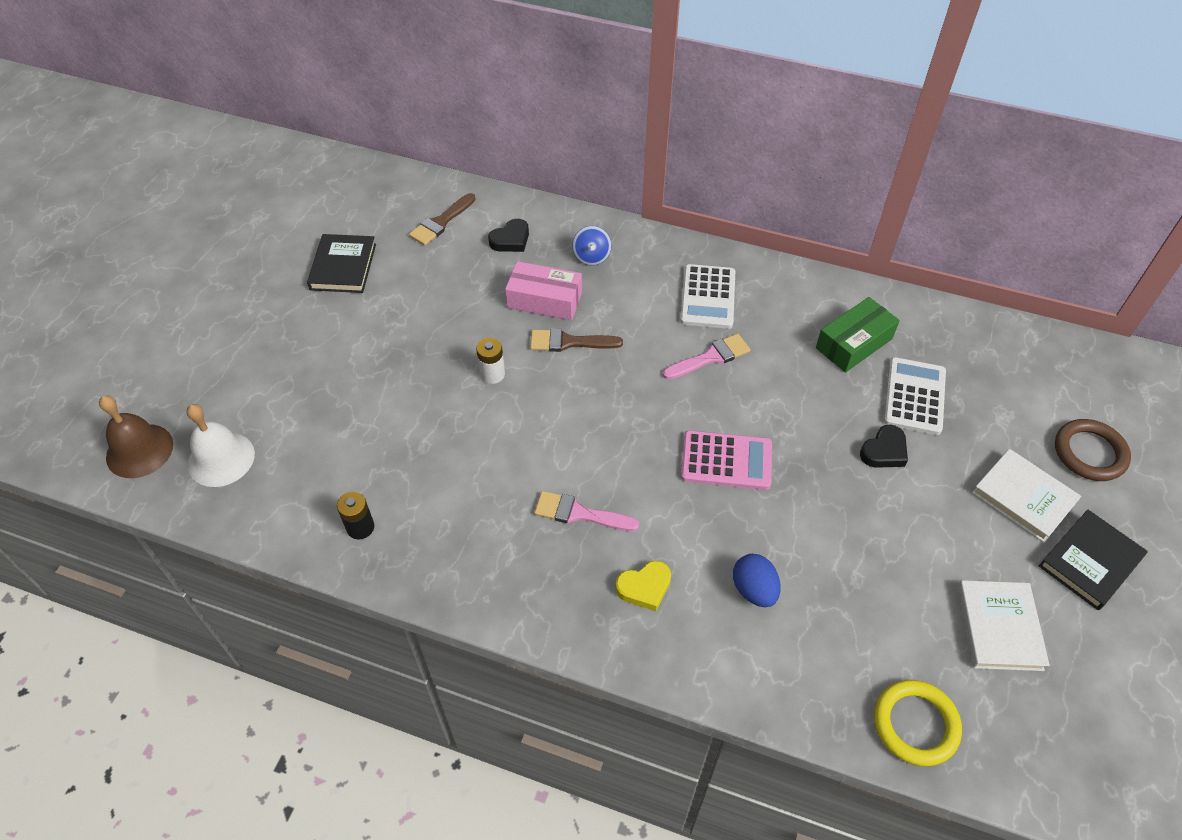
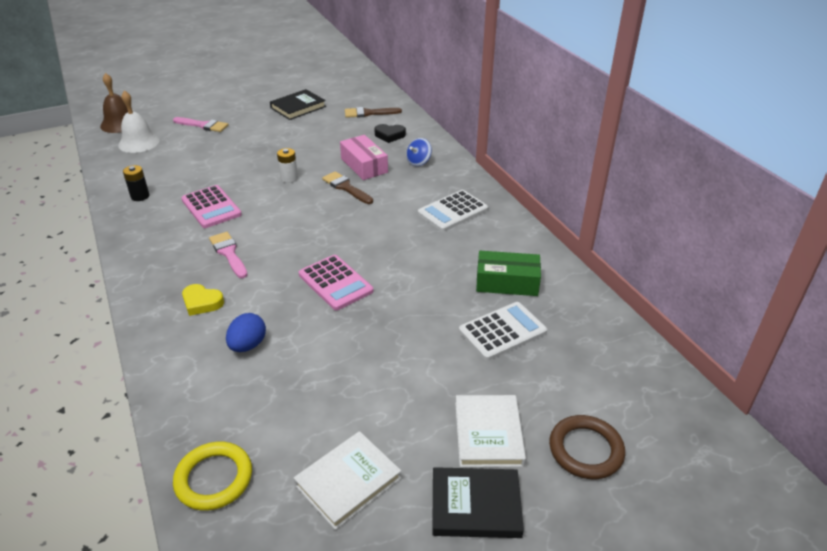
camera: 45 degrees right, 15 degrees down
pink brush [663,334,750,379] -> pink brush moved to [173,117,228,132]
black heart [860,425,908,468] -> none
none -> pink calculator [181,185,242,228]

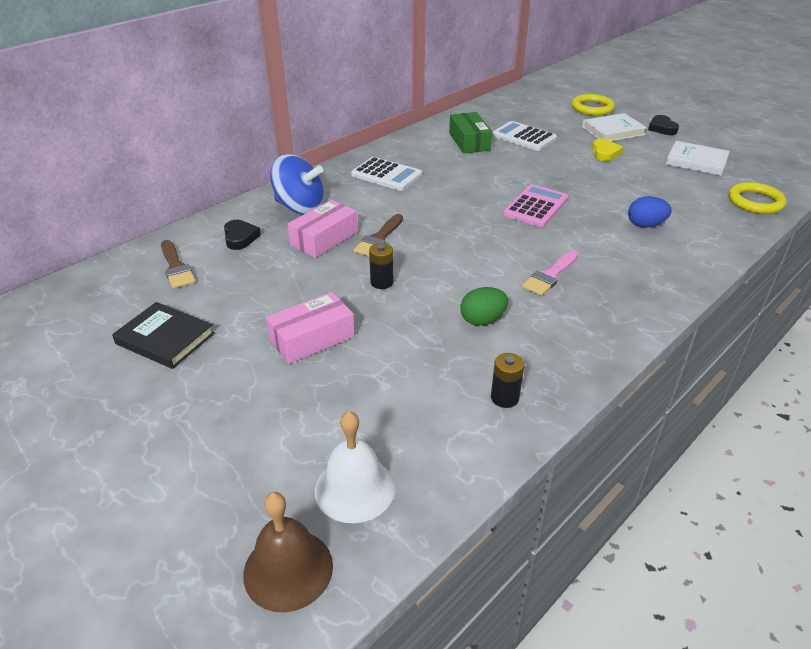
camera: 110 degrees left, 0 degrees up
pink brush [173,117,228,132] -> none
pink calculator [181,185,242,228] -> green egg [460,287,508,326]
yellow heart [182,284,224,316] -> yellow heart moved to [592,139,623,161]
white battery [277,148,298,183] -> black battery [369,243,394,289]
blue spinning top [406,138,432,166] -> blue spinning top [270,154,324,215], size x1.87
black book [432,467,524,538] -> black heart [648,115,679,135]
brown ring [549,415,625,479] -> yellow ring [572,94,615,115]
none -> pink box [266,292,355,364]

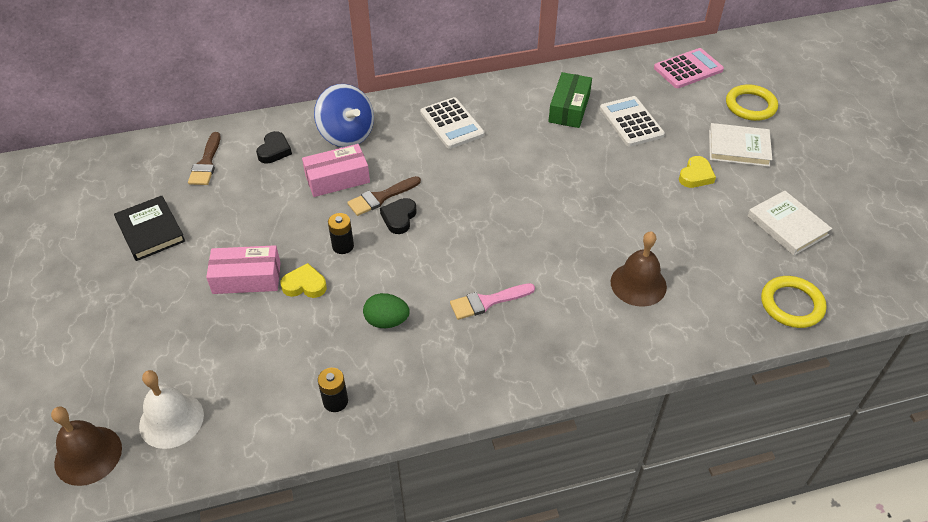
camera: 30 degrees right, 10 degrees up
pink calculator [503,184,568,227] -> pink calculator moved to [654,48,724,88]
blue egg [628,196,672,228] -> brown bell [611,231,667,307]
black heart [648,115,679,135] -> black heart moved to [380,198,416,234]
none -> yellow heart [280,263,327,298]

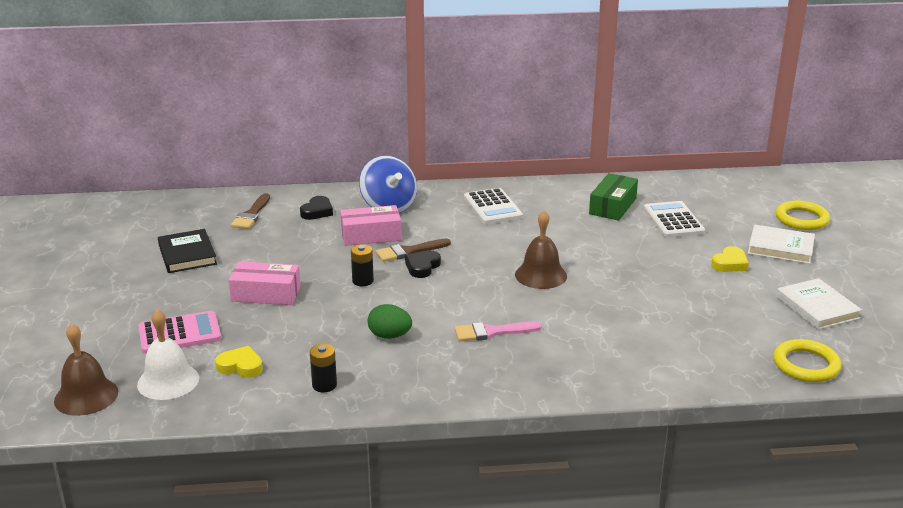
camera: 10 degrees right, 20 degrees down
yellow heart [280,263,327,298] -> yellow heart moved to [215,346,263,378]
brown bell [611,231,667,307] -> brown bell moved to [515,210,567,289]
pink calculator [654,48,724,88] -> pink calculator moved to [138,311,221,354]

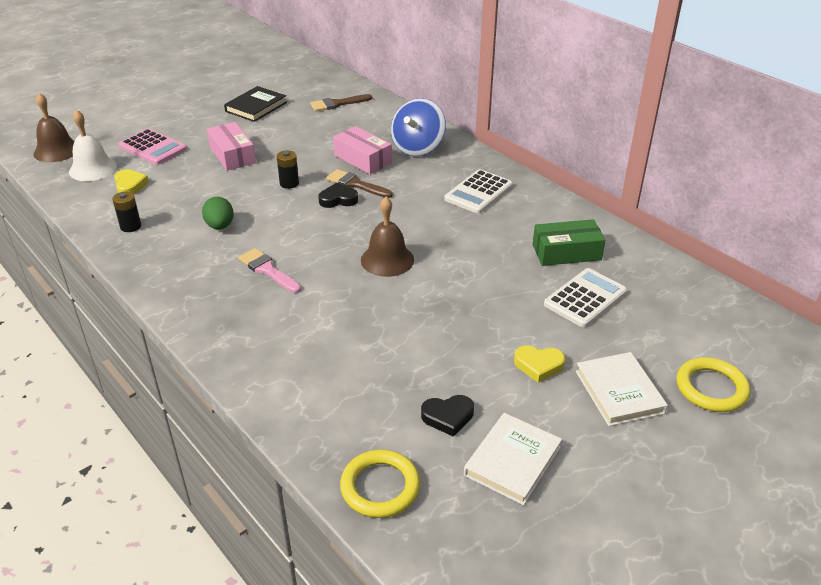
camera: 55 degrees right, 10 degrees up
black heart [300,196,333,220] -> black heart moved to [421,395,474,437]

